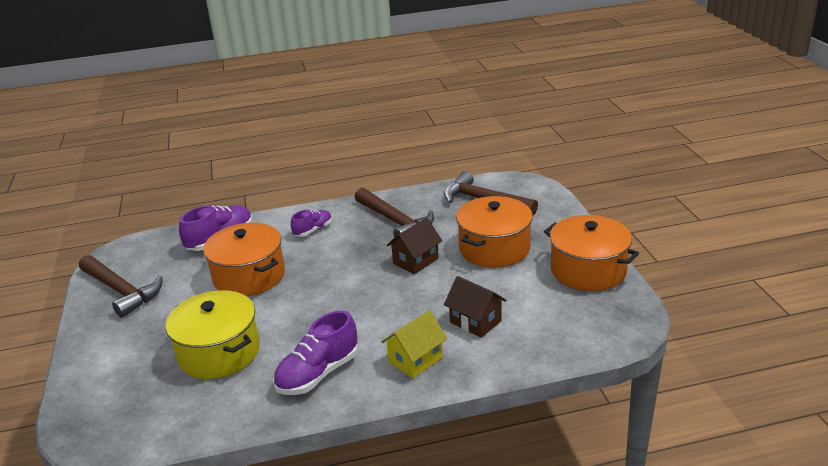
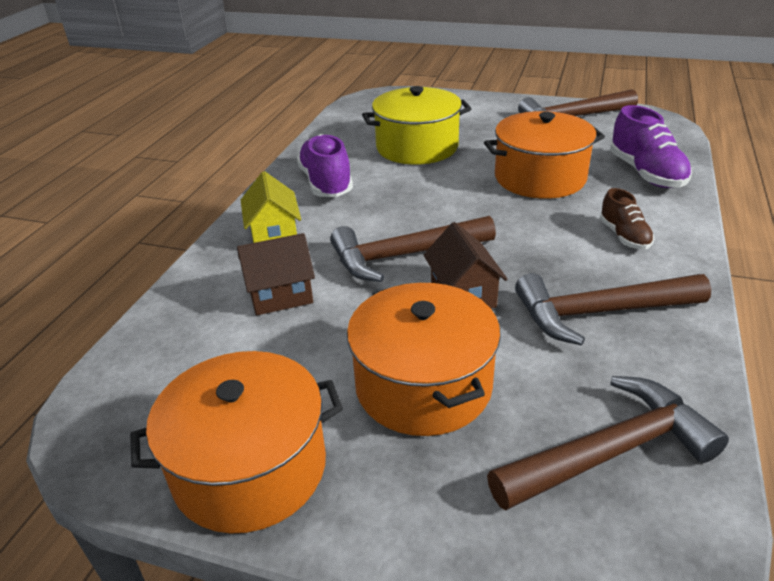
camera: 120 degrees right, 5 degrees up
purple shoe [291,210,332,237] -> brown shoe [600,188,654,250]
none -> brown hammer [330,216,496,282]

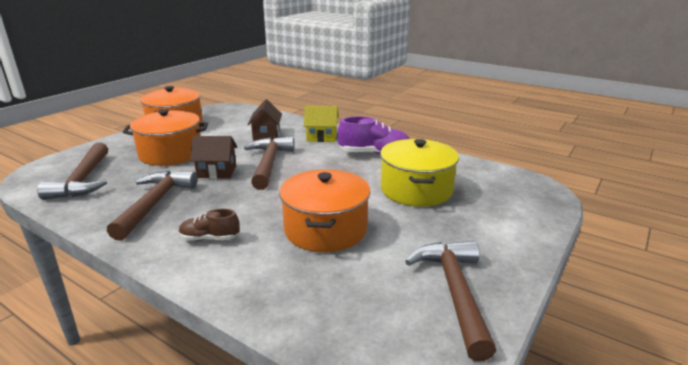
camera: 105 degrees right, 10 degrees down
purple shoe [610,105,692,188] -> none

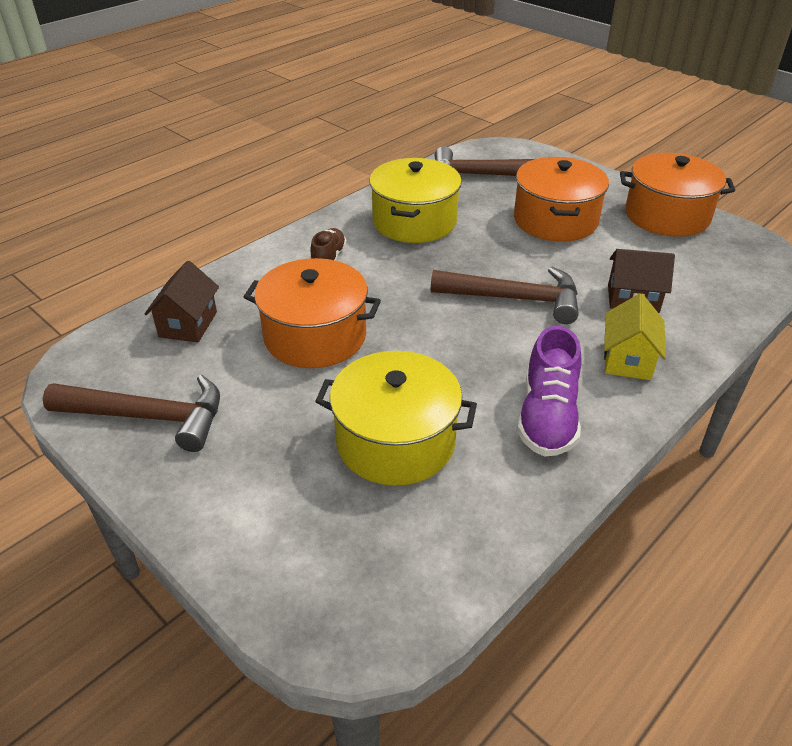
camera: 100 degrees right, 15 degrees up
brown hammer [107,171,197,241] -> yellow pot [369,158,462,243]
brown house [190,136,237,178] -> brown house moved to [145,261,219,342]

